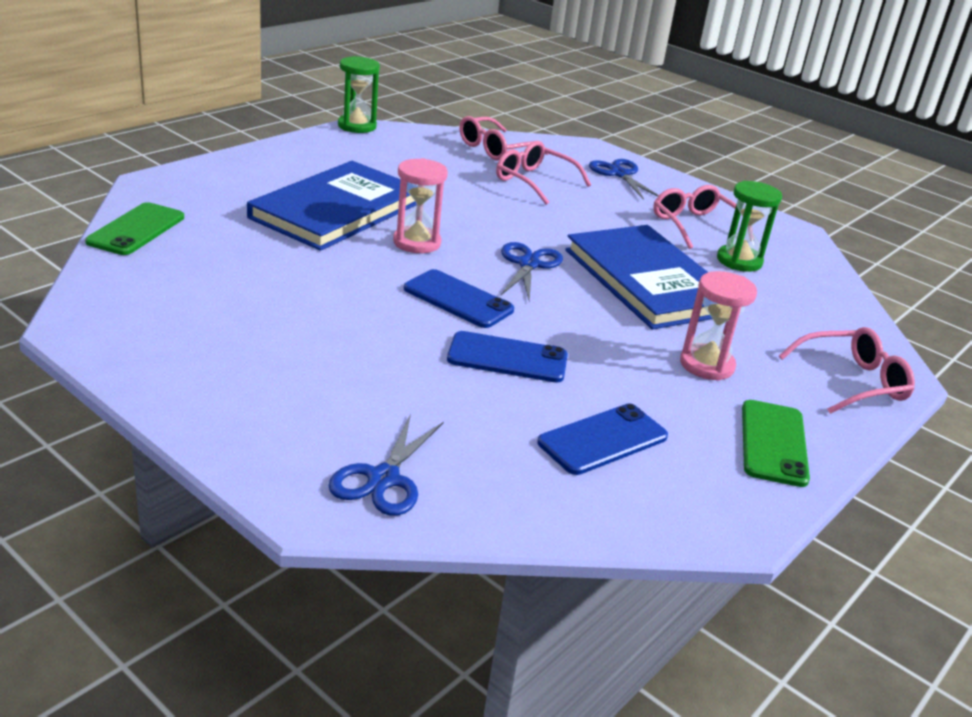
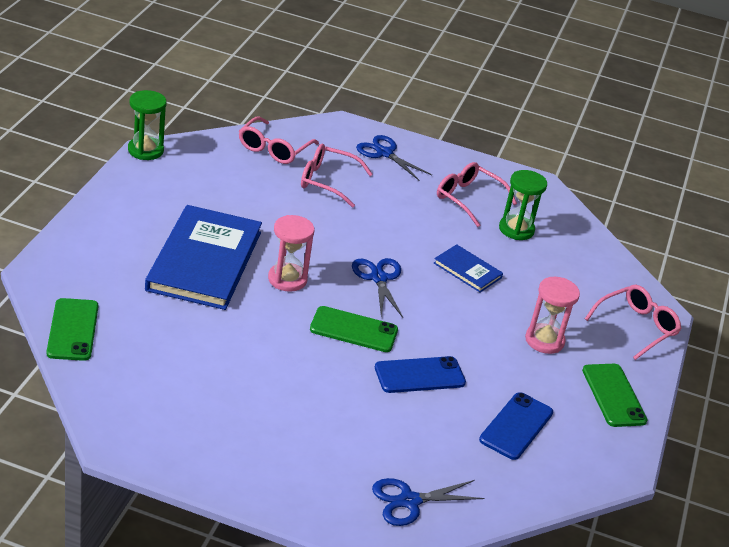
camera: 25 degrees left, 5 degrees up
blue scissors [328,414,444,516] -> blue scissors turned 75 degrees clockwise [372,478,484,526]
blue phone [404,269,514,328] -> green phone [310,306,398,352]
blue book [565,225,712,330] -> blue book [434,244,503,293], size x0.47

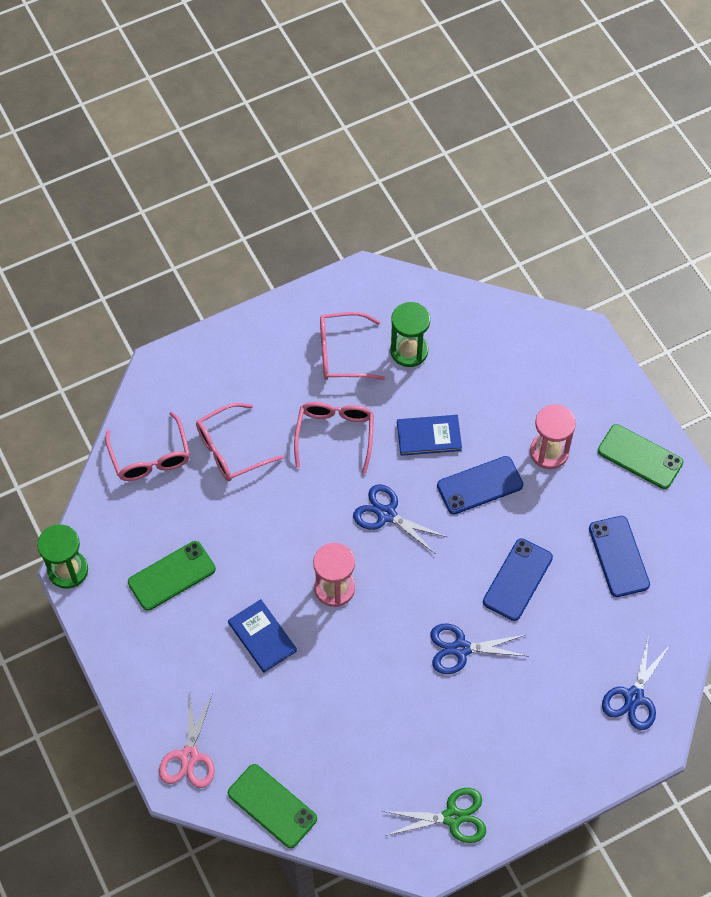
camera: 40 degrees left, 25 degrees up
blue book [145,205,262,310] -> blue book [228,599,297,672], size x0.47
green phone [310,306,398,352] -> green phone moved to [128,541,216,611]
blue scissors [356,135,432,180] -> blue scissors moved to [430,623,527,674]
pink glasses [585,285,681,360] -> pink glasses moved to [294,402,374,474]
none -> pink scissors [159,693,215,788]
none -> green scissors [383,788,486,843]
none -> blue phone [437,456,523,514]

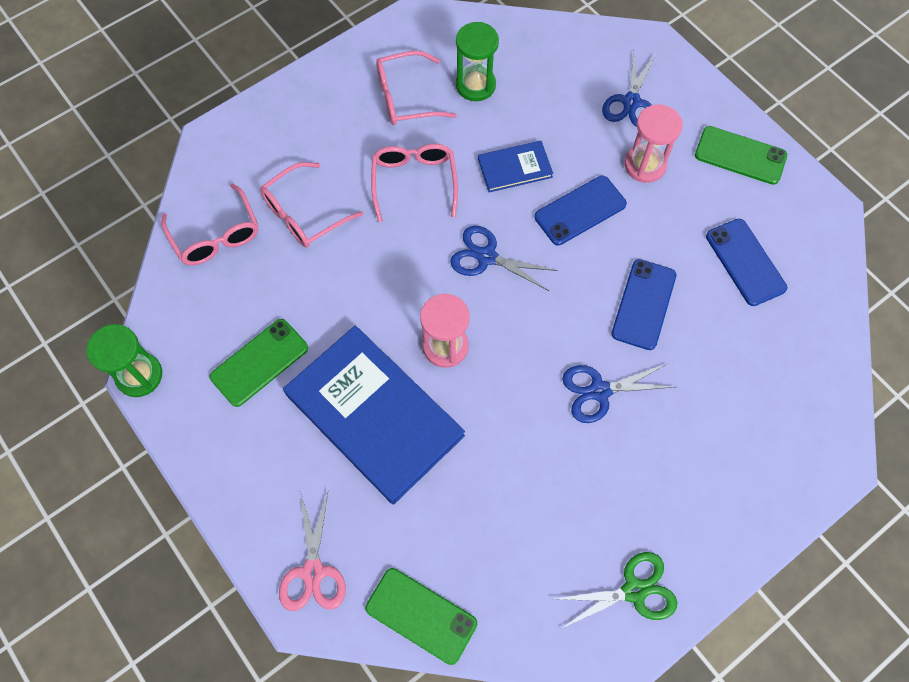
camera: 10 degrees left, 5 degrees up
blue book [228,599,297,672] -> blue book [283,325,465,504], size x2.13
blue scissors [602,635,671,730] -> blue scissors moved to [602,52,656,127]

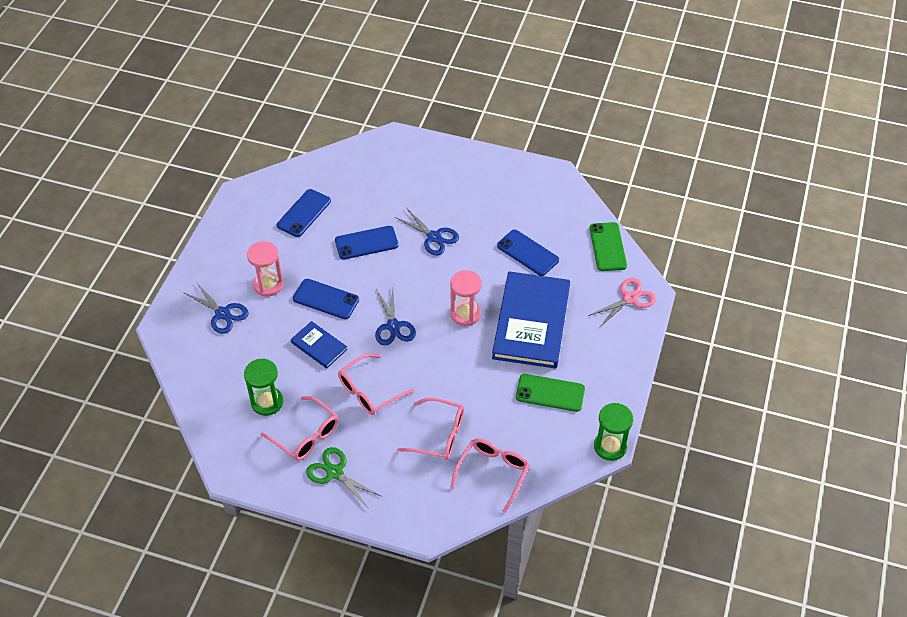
camera: 125 degrees left, 15 degrees down
green scissors [556,552,677,628] -> green scissors moved to [306,447,381,509]
blue scissors [602,52,656,127] -> blue scissors turned 60 degrees clockwise [183,282,249,334]
green phone [695,126,787,185] -> none
none -> blue phone [497,230,559,276]

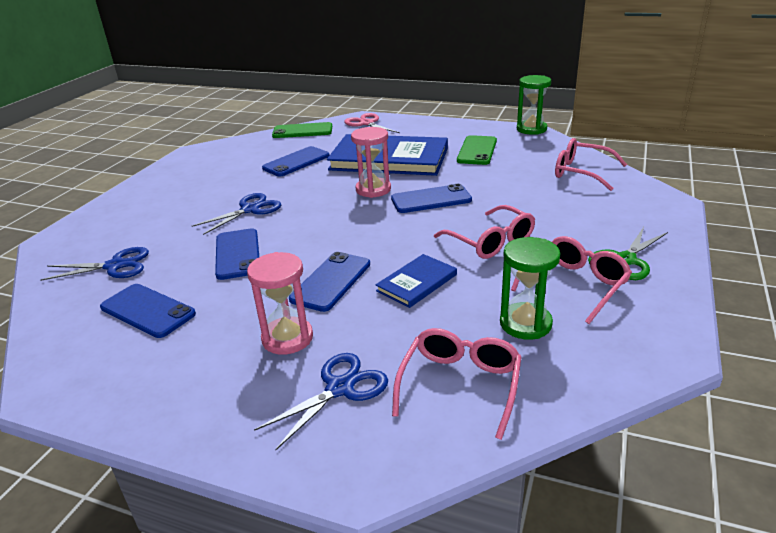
camera: 85 degrees left, 20 degrees down
blue scissors [375,288,416,346] -> blue scissors moved to [40,247,149,281]
pink glasses [397,397,464,460] -> pink glasses moved to [392,328,522,440]
none -> blue phone [391,184,472,213]

